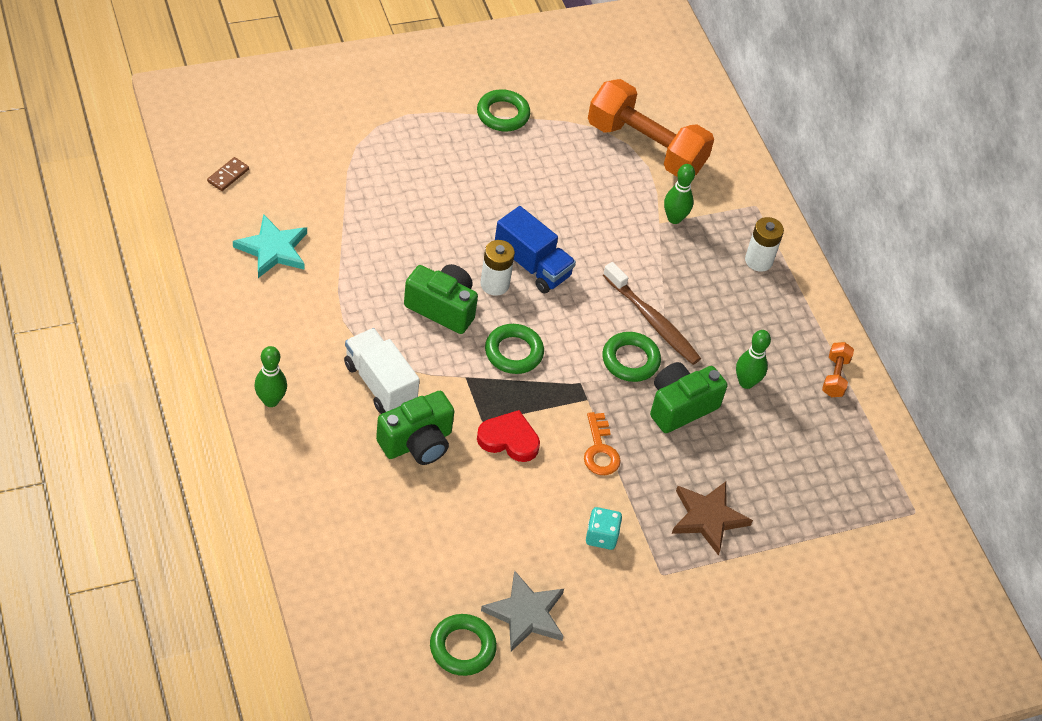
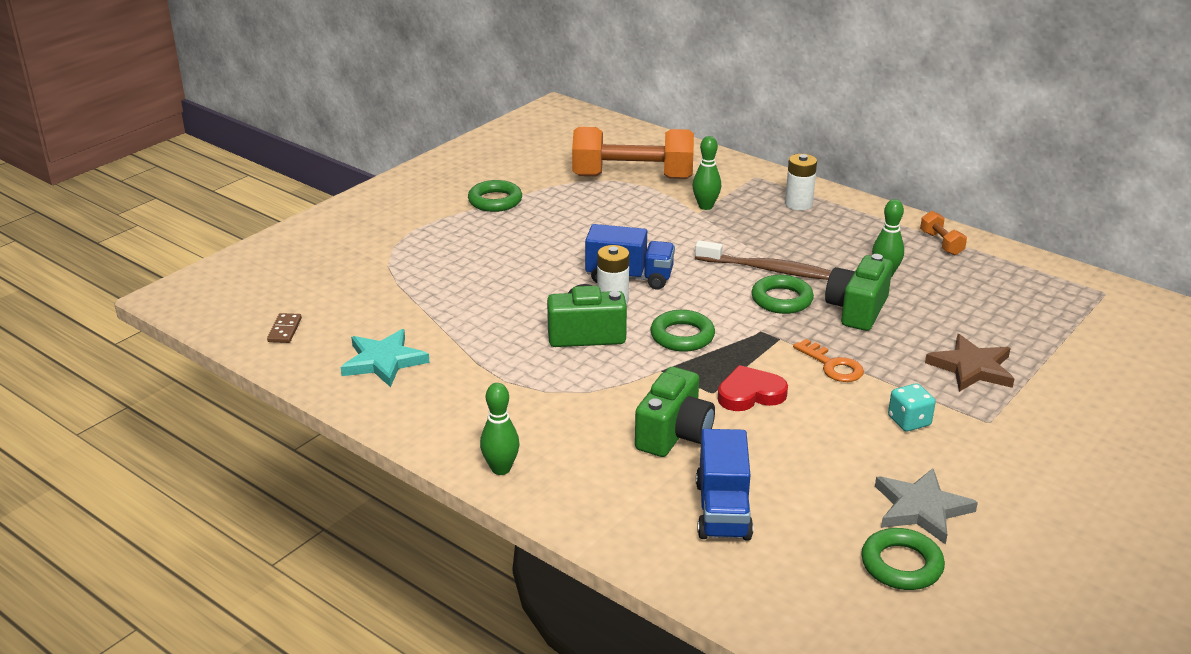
camera: 25 degrees left, 20 degrees down
white truck [344,328,420,414] -> none
none -> blue truck [696,429,753,540]

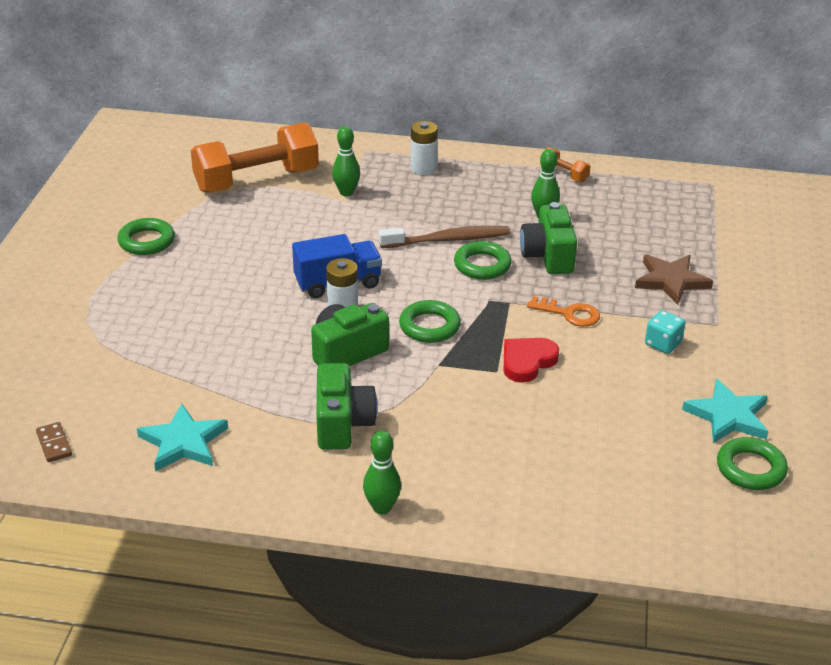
camera: 30 degrees left, 5 degrees up
green camera [635,367,715,457] -> green camera moved to [316,363,378,450]
blue truck [696,429,753,540] -> none
grey star [875,468,978,545] -> turquoise star [682,379,769,443]

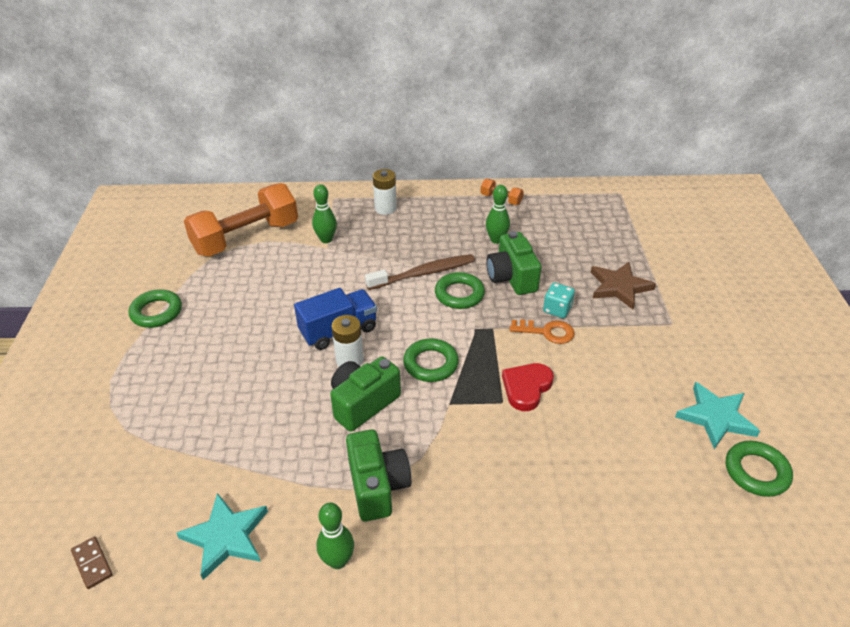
camera: 10 degrees left, 5 degrees up
green bowling pin [363,431,401,514] -> green bowling pin moved to [317,503,354,569]
turquoise dice [645,310,685,354] -> turquoise dice moved to [543,282,575,318]

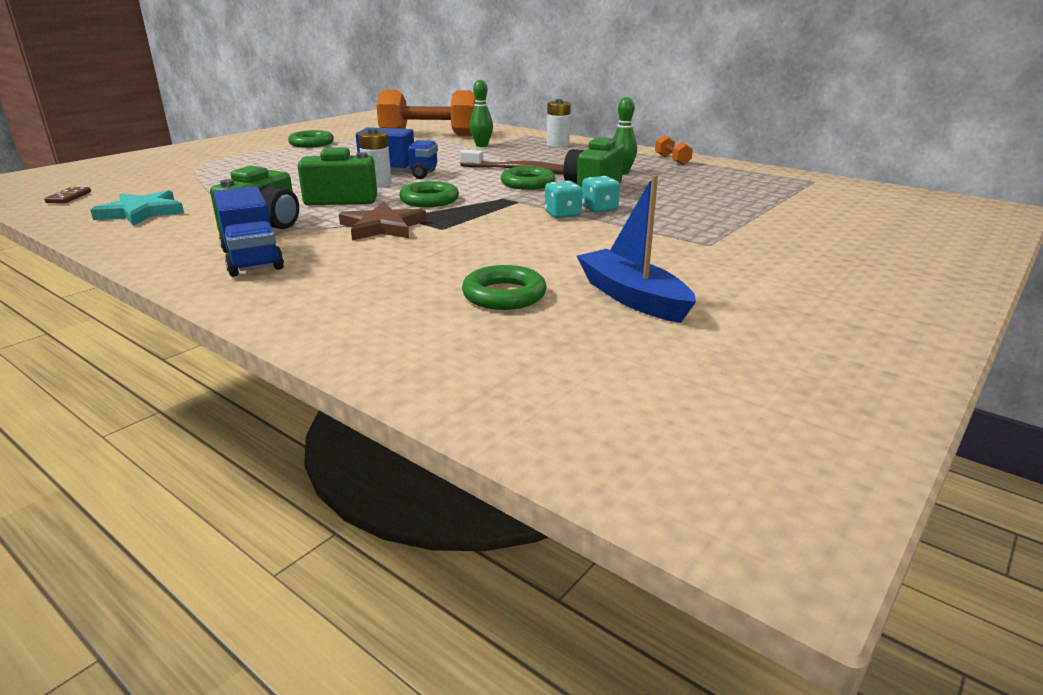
camera: 40 degrees right, 15 degrees down
green bowling pin [317,503,354,569] -> none
red heart [502,363,554,411] -> none
orange key [510,319,575,344] -> turquoise dice [545,181,583,218]
brown star [591,262,656,309] -> brown star moved to [339,202,426,241]
turquoise star [675,382,760,449] -> blue boat [577,175,696,323]
green ring [726,441,793,497] -> green ring moved to [462,265,546,310]
none -> blue truck [214,186,284,277]

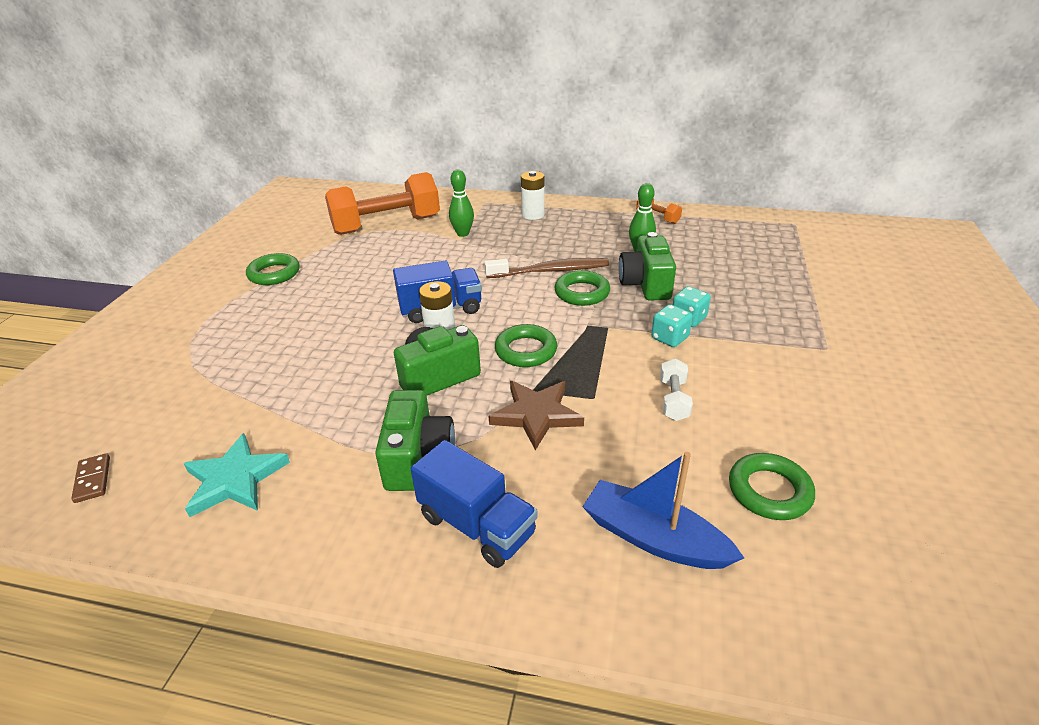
camera: 25 degrees left, 10 degrees up
blue boat [577,175,696,323] -> blue boat moved to [583,452,744,569]
none -> white dumbbell [660,358,693,421]

